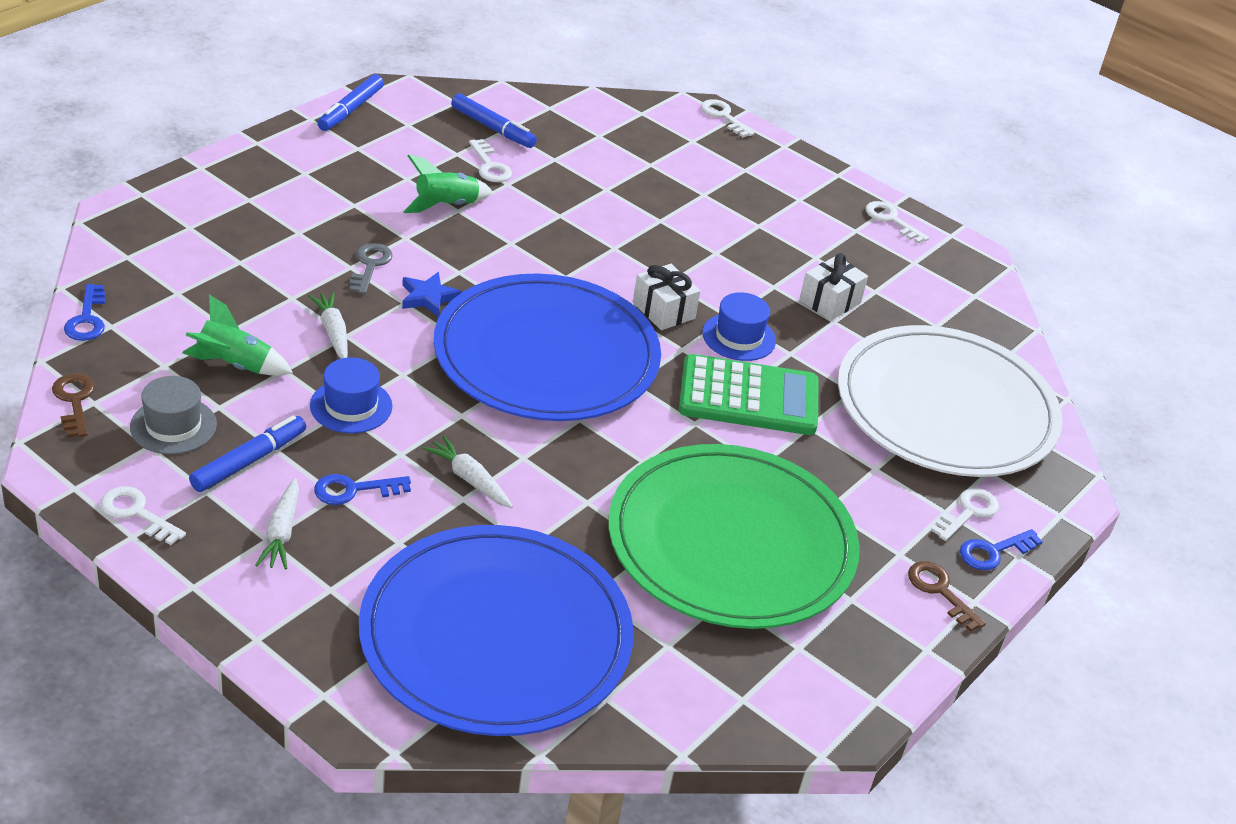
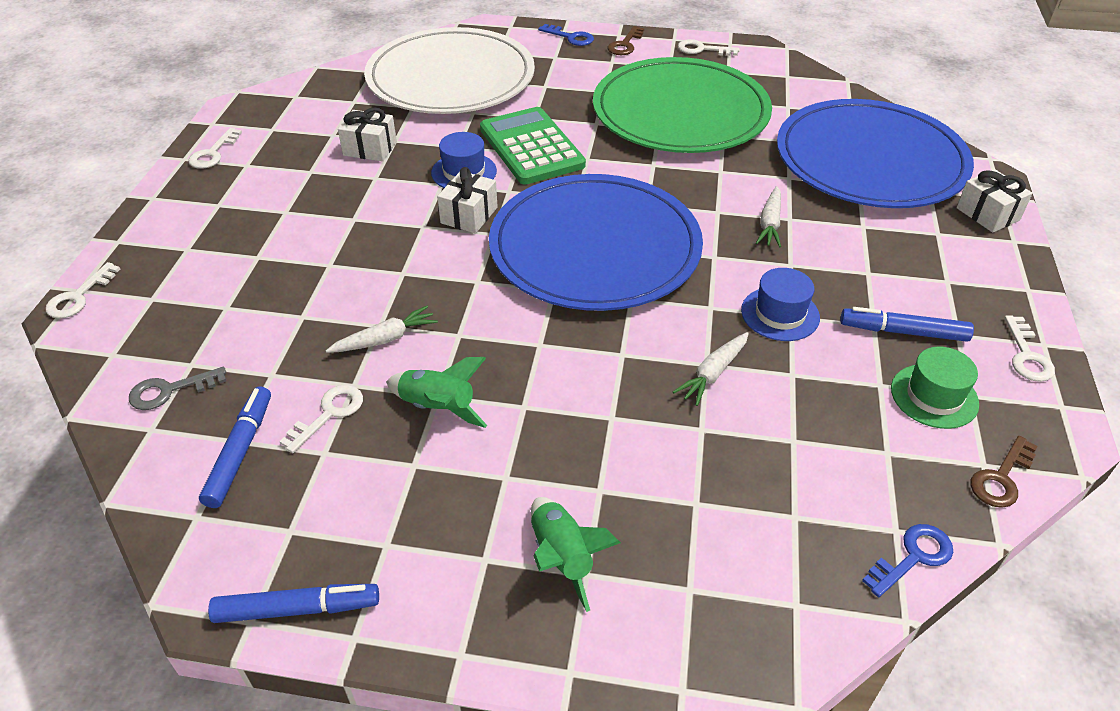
camera: 115 degrees left, 5 degrees up
grey hat [130,376,217,454] -> green hat [891,347,979,429]
green rocket [182,294,293,376] -> green rocket moved to [531,497,621,612]
white carrot [255,478,299,569] -> white carrot moved to [326,306,438,353]
blue key [314,474,411,505] -> none
grey key [349,243,393,294] -> grey key moved to [129,367,226,410]
blue star [402,272,462,317] -> none
white key [931,488,999,541] -> white key moved to [678,39,739,56]
none -> white gift [957,169,1033,233]

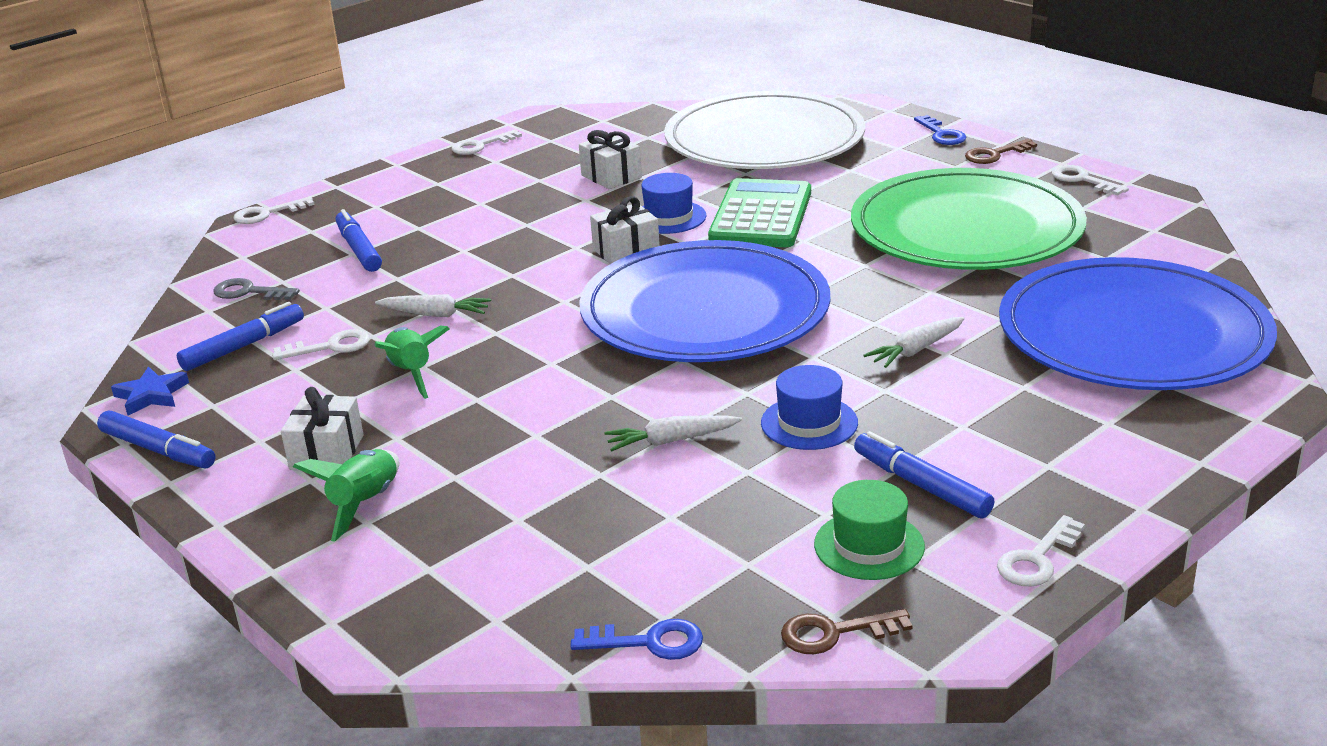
camera: 40 degrees right, 15 degrees down
white gift [957,169,1033,233] -> white gift moved to [281,387,364,470]
none -> blue star [111,367,189,415]
none -> blue marker [335,209,382,272]

